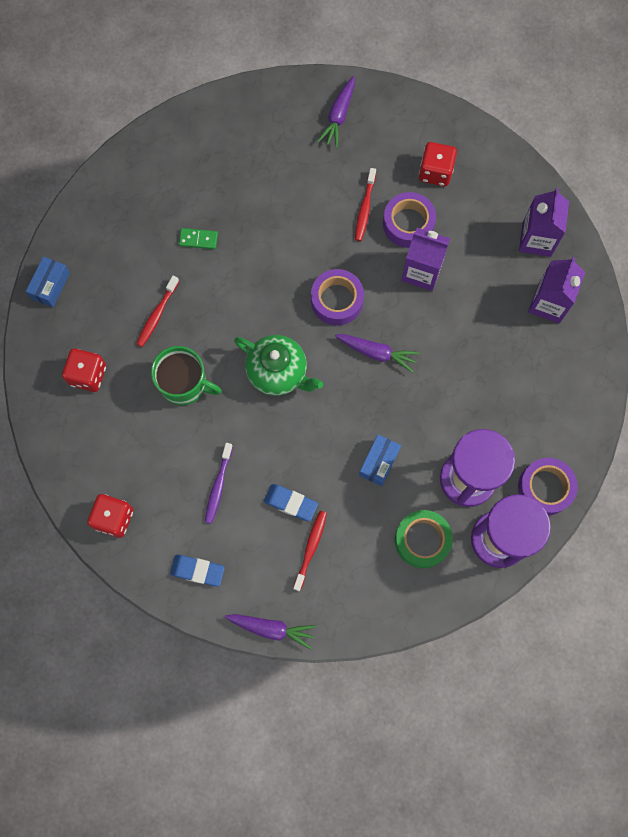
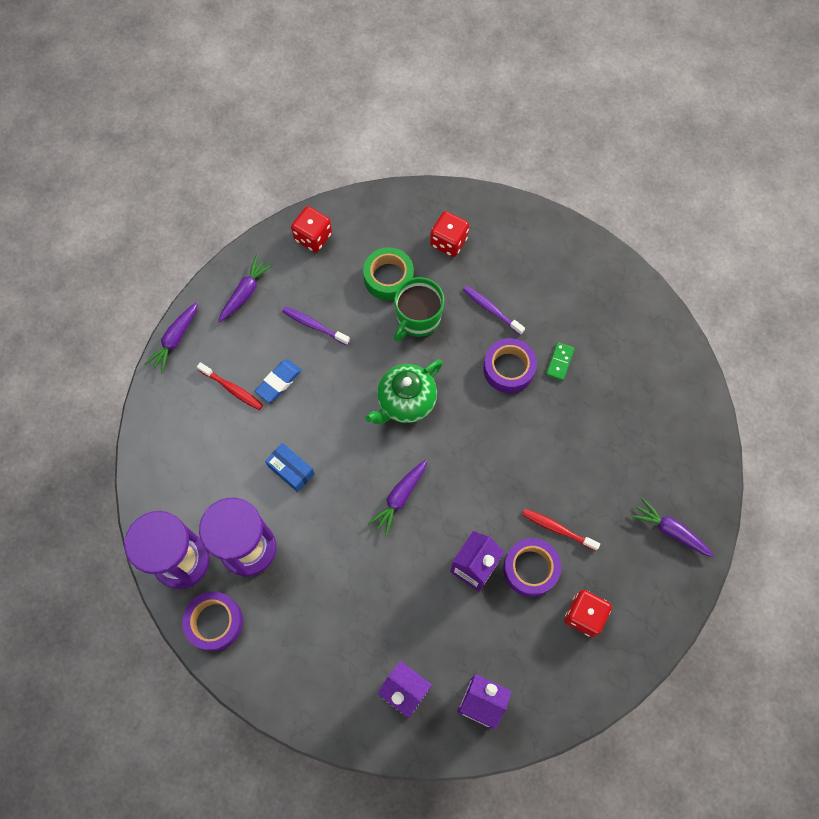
camera: 105 degrees right, 5 degrees down
blue box [26,257,70,307] -> none
red toothbrush [137,276,179,347] -> purple toothbrush [463,286,525,335]
blue eraser [170,555,225,587] -> purple carrot [218,255,274,323]
purple tape [311,269,364,325] -> purple tape moved to [483,338,537,393]
green tape [395,510,453,568] -> green tape moved to [363,247,414,301]

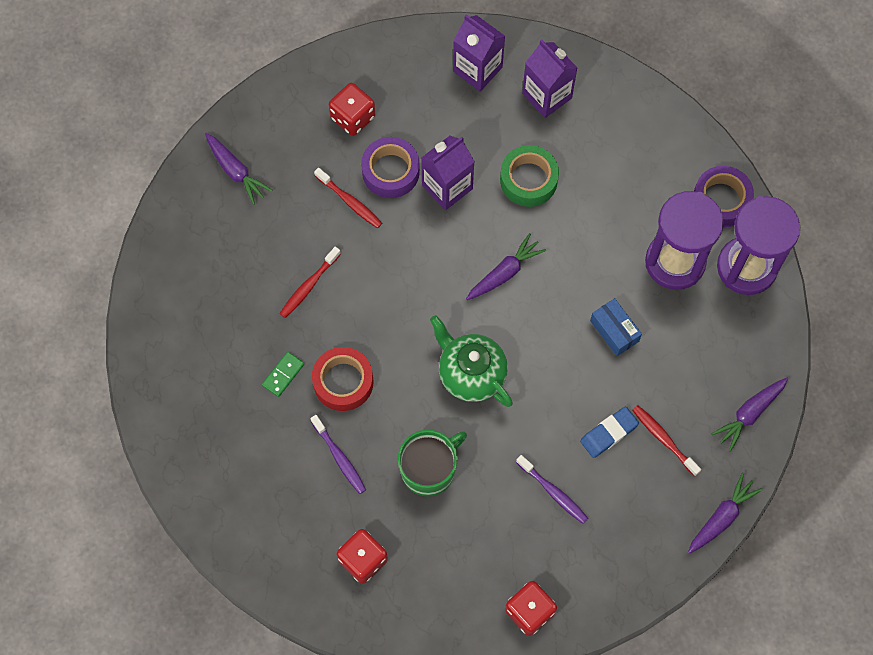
camera: 165 degrees left, 0 degrees up
purple carrot [218,255,274,323] -> purple carrot moved to [711,378,788,452]
green tape [363,247,414,301] -> green tape moved to [500,145,559,207]
green teapot [365,360,443,425] -> green teapot turned 105 degrees counterclockwise [430,315,513,407]
purple tape [483,338,537,393] -> red tape [312,347,374,411]
none -> red toothbrush [279,247,341,318]

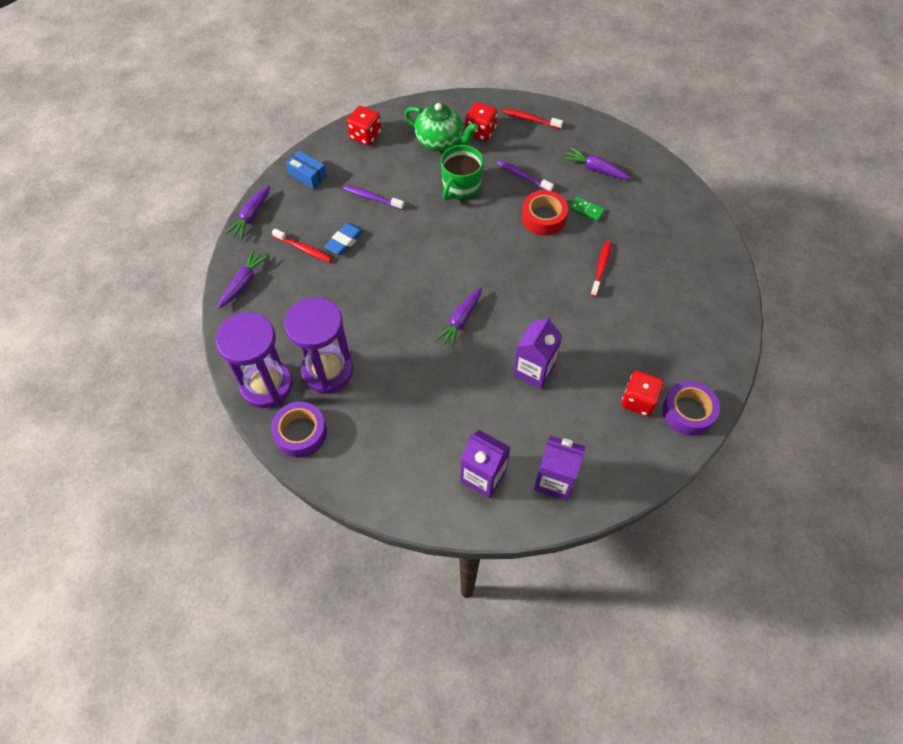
camera: 160 degrees right, 10 degrees down
purple carrot [205,133,272,205] -> purple carrot moved to [564,147,631,179]
green domino [262,352,304,397] -> green domino turned 75 degrees counterclockwise [570,197,605,221]
red toothbrush [314,167,382,228] -> red toothbrush moved to [503,108,563,129]
purple tape [361,137,420,198] -> purple tape moved to [662,381,720,436]
green teapot [430,315,513,407] -> green teapot moved to [404,103,478,151]
green tape [500,145,559,207] -> none
blue box [590,298,642,356] -> blue box moved to [286,151,327,189]

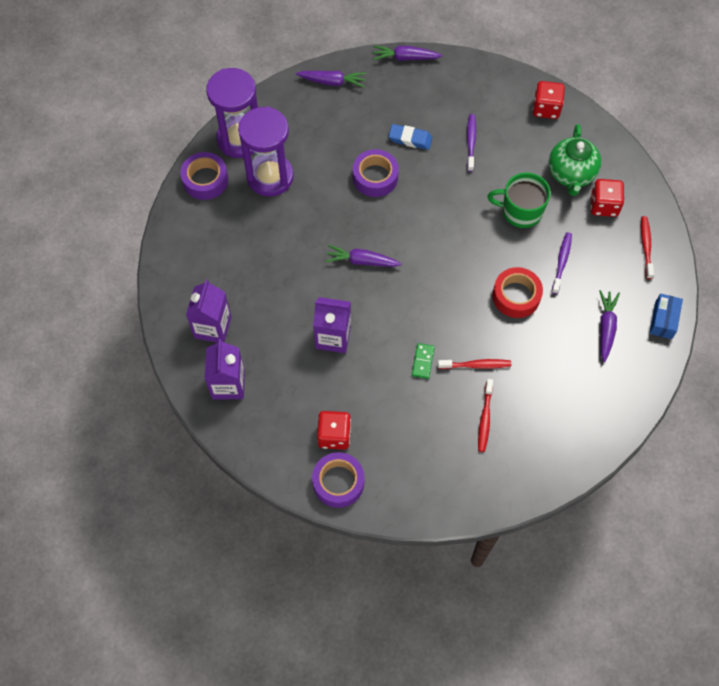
camera: 70 degrees right, 5 degrees up
red toothbrush [272,228,332,263] -> red toothbrush moved to [478,379,493,452]
blue box [286,151,327,189] -> blue box moved to [649,293,683,339]
green domino [570,197,605,221] -> green domino moved to [412,343,435,379]
none -> purple tape [353,149,399,197]

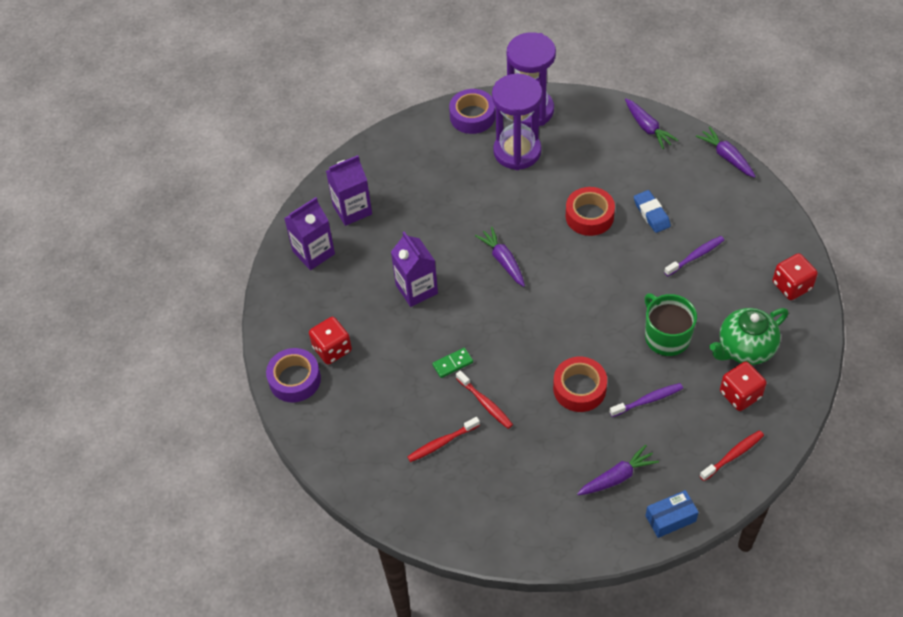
camera: 55 degrees right, 10 degrees down
purple tape [353,149,399,197] -> red tape [566,187,615,236]

